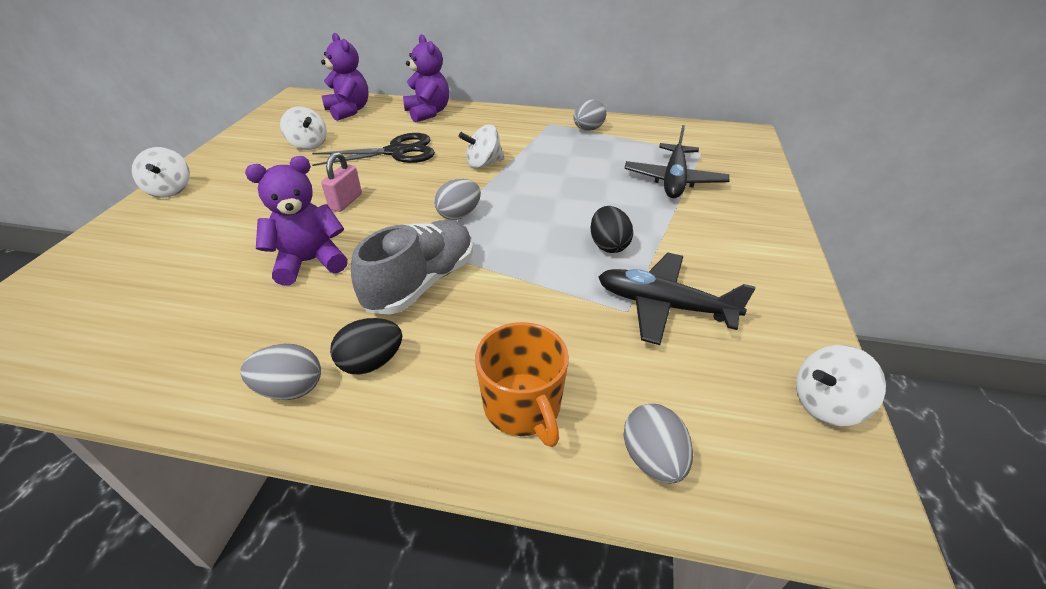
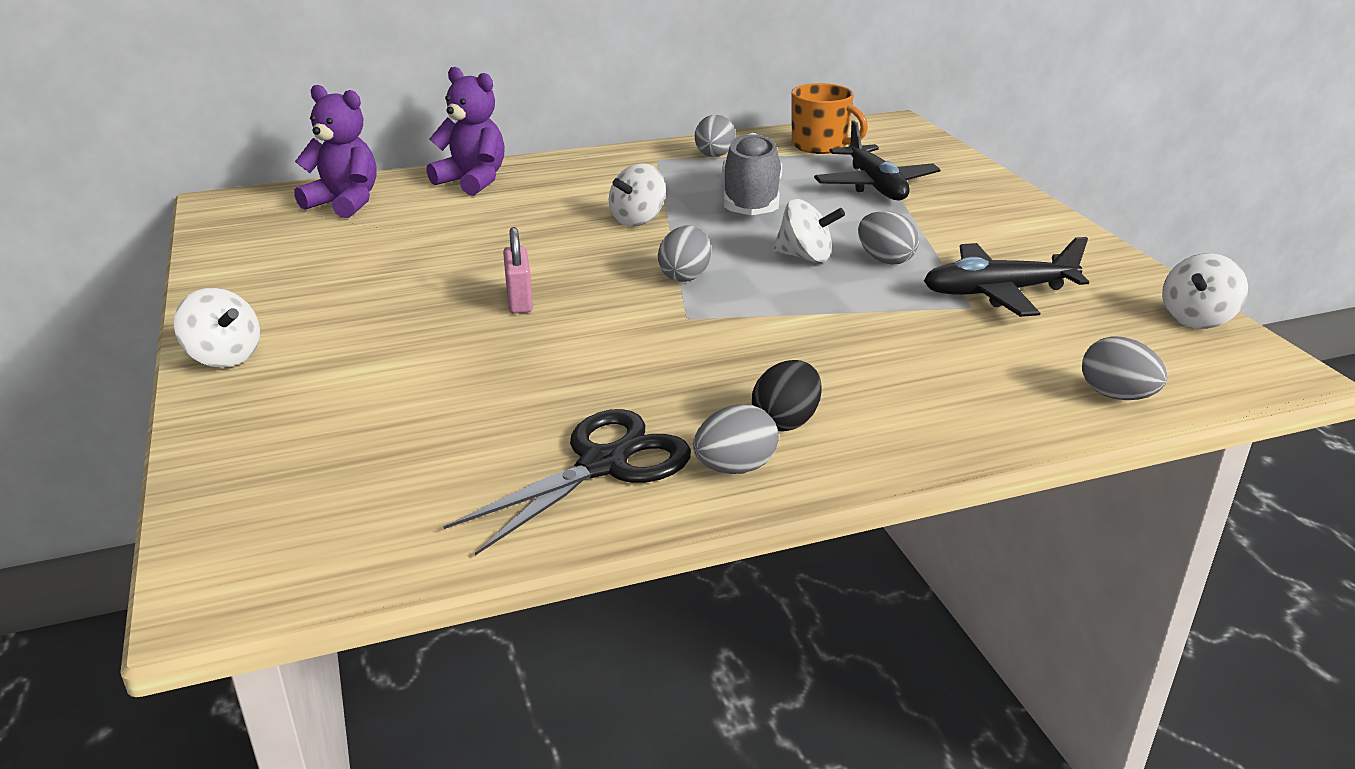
camera: 30 degrees left, 10 degrees down
purple teddy bear [245,156,348,286] -> none
white spinning top [280,106,327,150] -> white spinning top moved to [773,199,845,263]
black scissors [312,133,435,166] -> black scissors moved to [444,409,691,556]
grey shoe [351,220,473,315] -> grey shoe moved to [722,133,782,215]
orange mug [475,322,569,447] -> orange mug moved to [791,83,868,154]
black egg [590,206,633,253] -> grey egg [858,211,919,265]

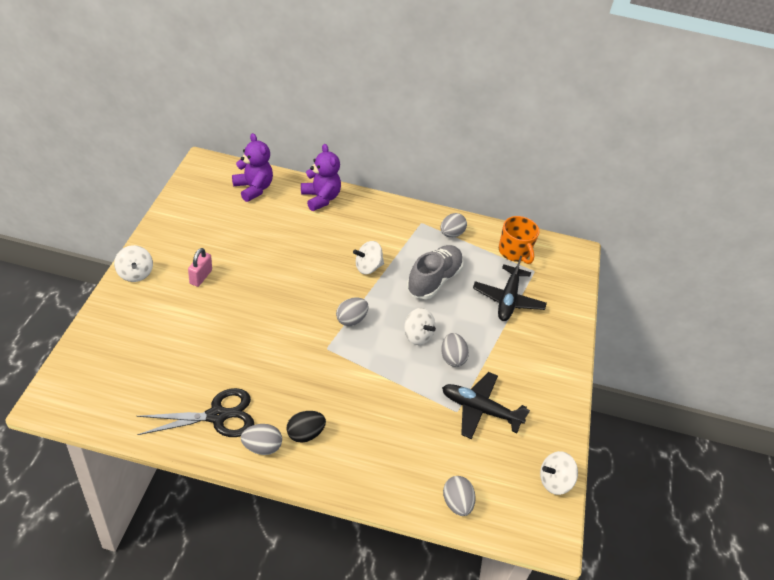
camera: 25 degrees right, 15 degrees up
pink padlock [503,227,533,314] -> pink padlock moved to [188,248,212,287]

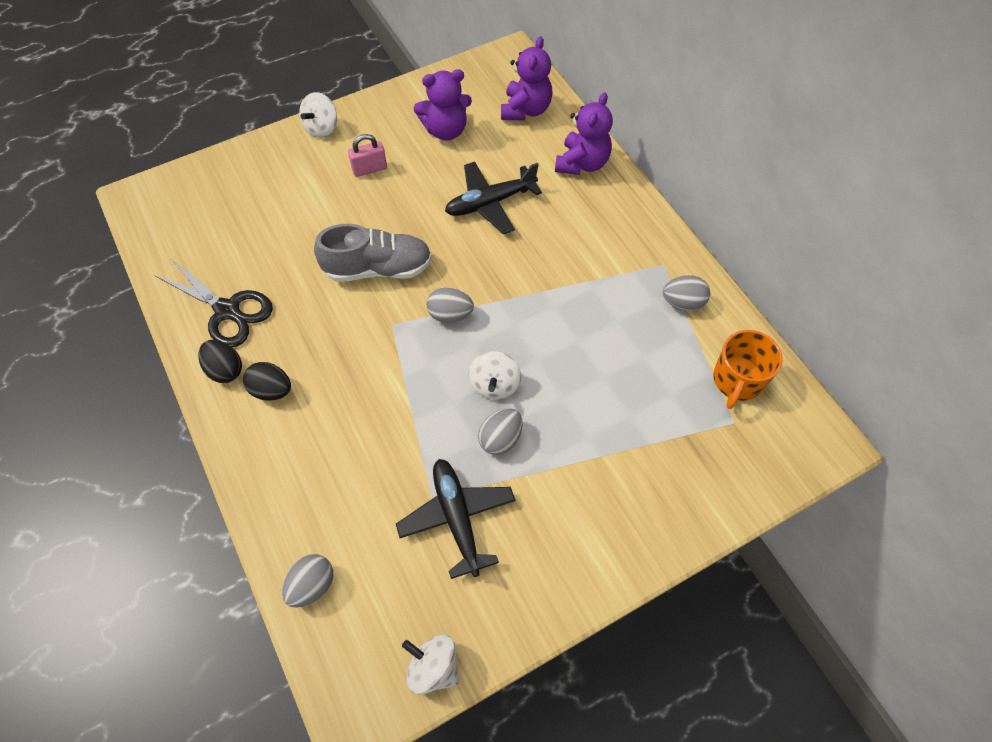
camera: 55 degrees right, 15 degrees up
grey egg [241,424,282,455] -> black egg [199,340,242,383]
white spinning top [353,241,384,274] -> none
grey shoe [406,245,463,299] -> grey shoe moved to [314,224,432,282]
black plane [473,256,547,321] -> black plane moved to [445,161,542,234]
none -> purple teddy bear [414,69,472,141]

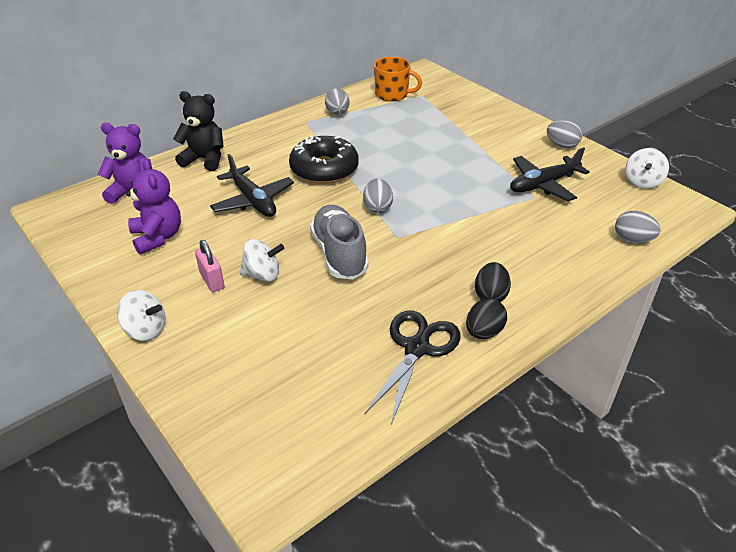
camera: 100 degrees left, 20 degrees down
white spinning top [469,351,521,399] -> white spinning top moved to [239,239,284,282]
grey egg [478,408,523,455] -> grey egg moved to [547,120,582,148]
purple teddy bear [555,92,613,175] -> black teddy bear [173,91,224,171]
none -> black donut [289,135,359,184]

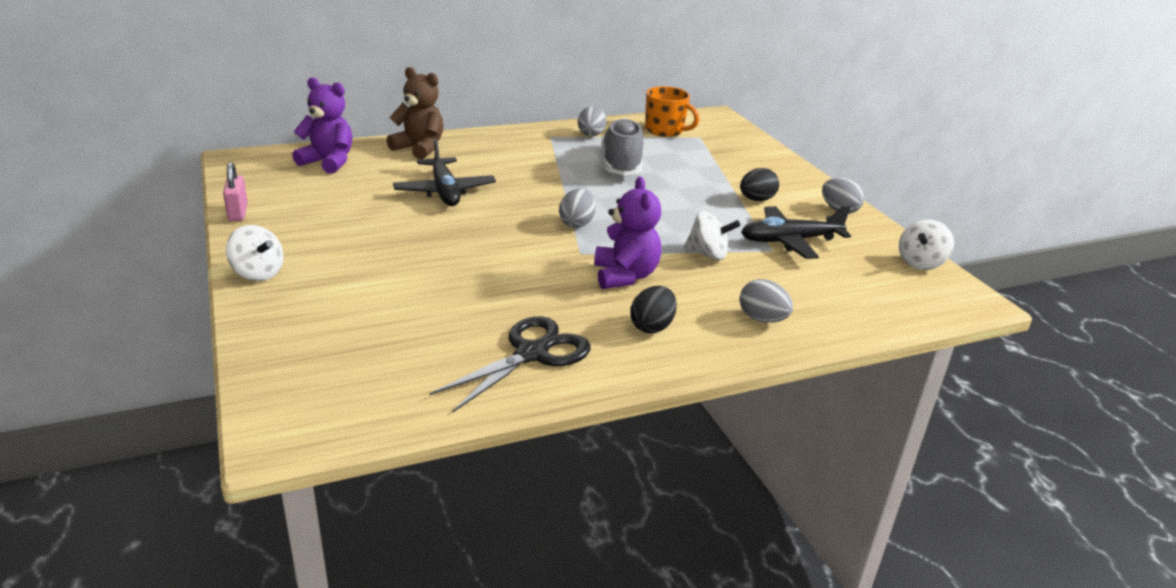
camera: 15 degrees right, 10 degrees down
purple teddy bear [126,159,181,255] -> purple teddy bear moved to [594,177,661,289]
black teddy bear [173,91,224,171] -> brown teddy bear [387,67,444,159]
pink padlock [195,240,225,292] -> pink padlock moved to [223,162,248,221]
white spinning top [239,239,284,282] -> white spinning top moved to [683,211,741,260]
black donut [289,135,359,184] -> none
grey shoe [310,205,368,279] -> grey shoe moved to [601,118,643,175]
black egg [466,299,507,339] -> black egg moved to [740,168,779,201]
grey egg [615,211,661,243] -> grey egg moved to [739,279,793,323]

